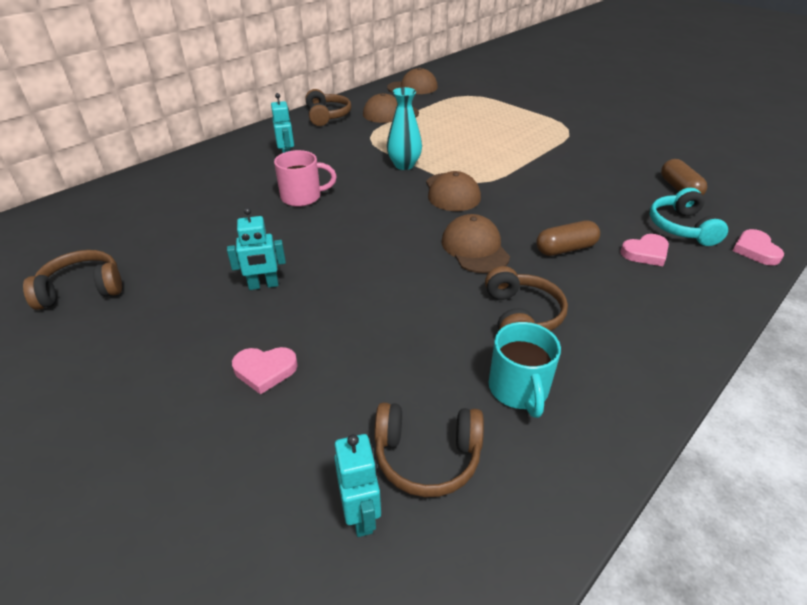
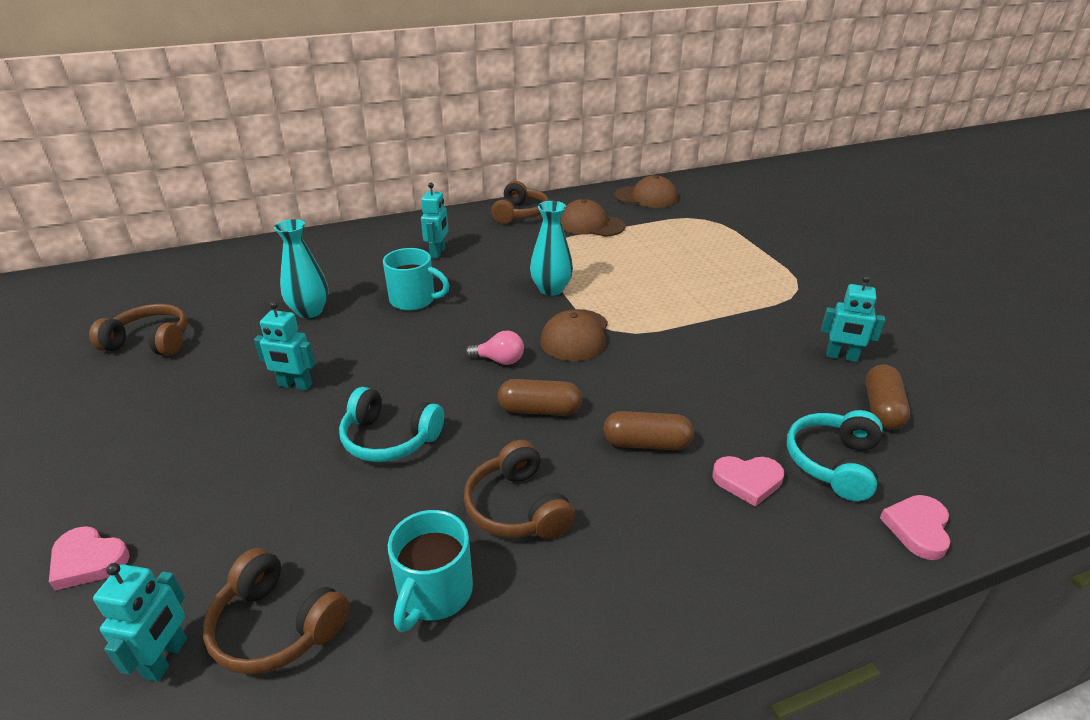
camera: 25 degrees right, 5 degrees down
pink heart [232,347,298,395] -> pink heart moved to [49,526,130,590]
pink mug [274,150,337,207] -> turquoise mug [383,248,450,311]
brown cap [442,214,510,273] -> brown capsule [498,379,582,416]
brown headphones [485,266,568,331] -> brown headphones turned 135 degrees clockwise [464,440,575,539]
none -> turquoise vase [274,219,328,318]
none -> turquoise headphones [339,387,444,462]
none -> pink light bulb [466,331,524,365]
none -> turquoise robot [821,275,885,362]

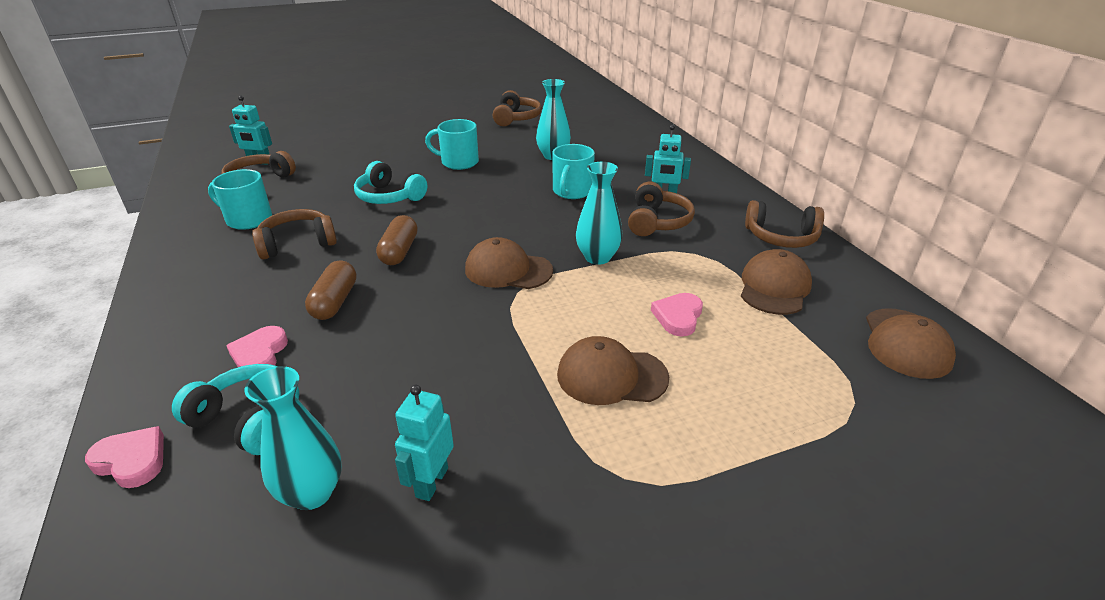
camera: 90 degrees right, 0 degrees up
pink heart [49,526,130,590] -> pink heart moved to [651,293,703,337]
turquoise robot [254,301,315,390] -> turquoise mug [425,119,479,170]
turquoise headphones [339,387,444,462] -> turquoise headphones turned 75 degrees counterclockwise [354,161,427,204]
pink light bulb [466,331,524,365] -> none
brown capsule [866,365,910,430] -> turquoise vase [244,366,342,510]
none -> brown cap [557,336,669,405]
none -> brown headphones [628,182,695,236]

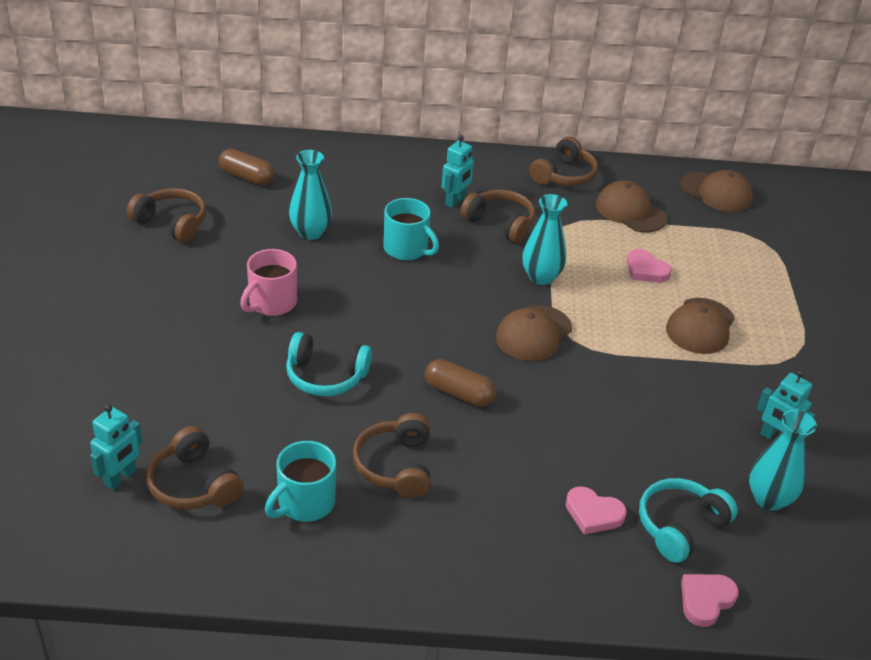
camera: 70 degrees left, 5 degrees up
brown capsule [305,260,357,320] -> brown capsule moved to [219,149,275,185]
turquoise headphones [354,161,427,204] -> turquoise headphones turned 45 degrees clockwise [286,332,372,396]
turquoise mug [425,119,479,170] -> pink mug [240,249,297,316]

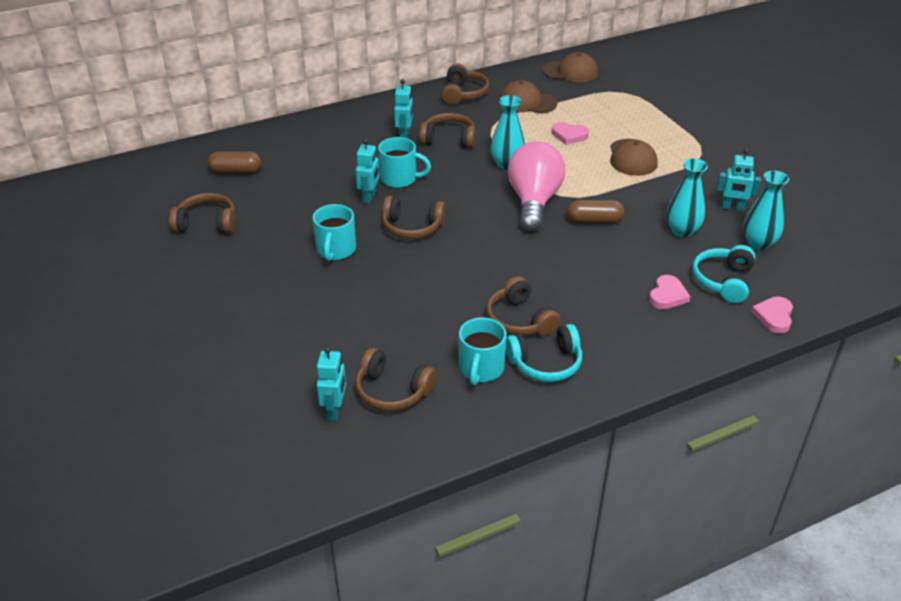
camera: 25 degrees left, 0 degrees up
pink mug [240,249,297,316] -> turquoise mug [312,204,356,261]
turquoise headphones [286,332,372,396] -> turquoise headphones moved to [506,324,582,382]
turquoise vase [289,150,332,240] -> turquoise vase moved to [666,159,708,238]
brown capsule [425,359,496,407] -> brown capsule moved to [567,200,624,223]
brown cap [496,305,572,361] -> pink light bulb [508,142,565,231]
pink heart [565,486,627,534] -> pink heart turned 60 degrees counterclockwise [649,275,690,309]
none -> turquoise robot [356,139,380,204]
none -> brown headphones [382,195,446,239]

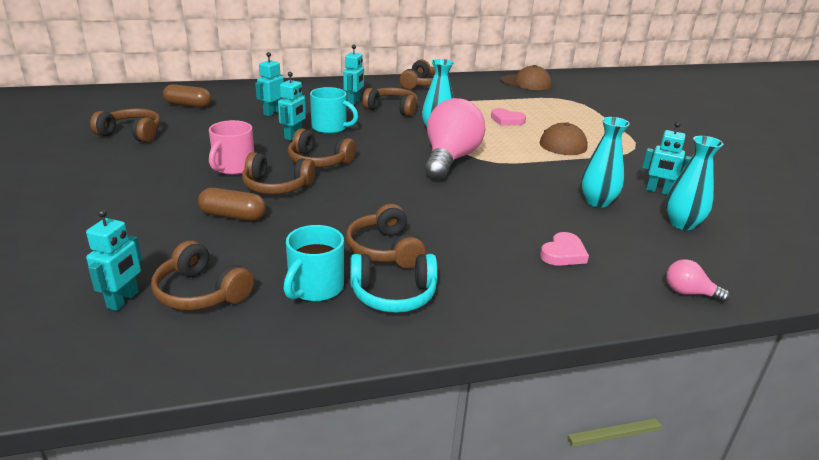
camera: 10 degrees right, 10 degrees down
turquoise mug [312,204,356,261] -> pink mug [209,120,254,175]
brown cap [499,80,557,114] -> none
brown capsule [567,200,624,223] -> brown capsule moved to [198,188,266,221]
turquoise headphones [692,245,756,303] -> none
pink heart [751,296,793,333] -> pink light bulb [666,259,730,302]
none -> brown headphones [242,152,315,194]
none -> turquoise robot [255,52,284,116]

